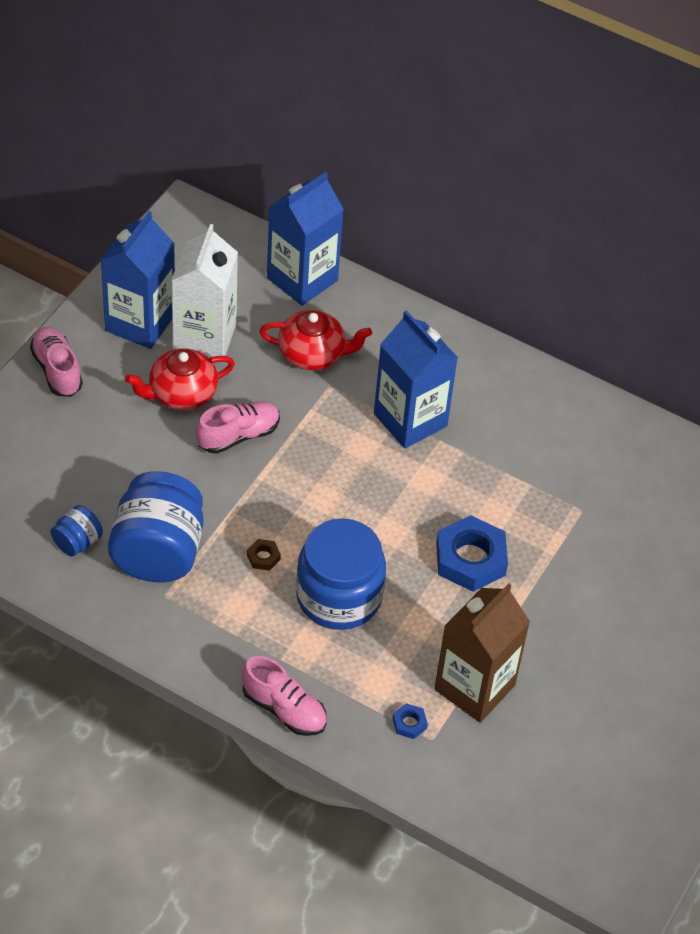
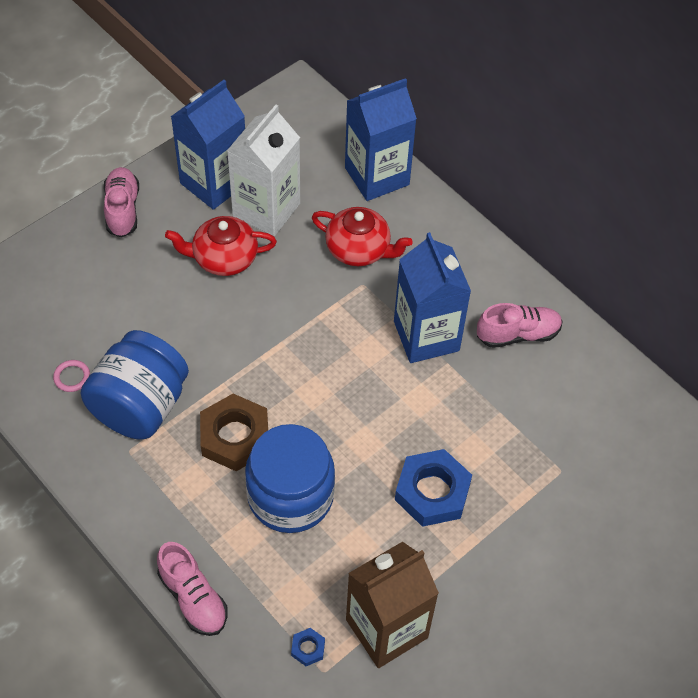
camera: 20 degrees right, 5 degrees up
blue jar [50,505,103,556] -> pink ring [53,360,90,392]
pink shoe [196,401,280,454] -> pink shoe moved to [477,303,563,348]
brown nut [247,539,281,571] -> brown nut [200,394,268,471], size x2.29

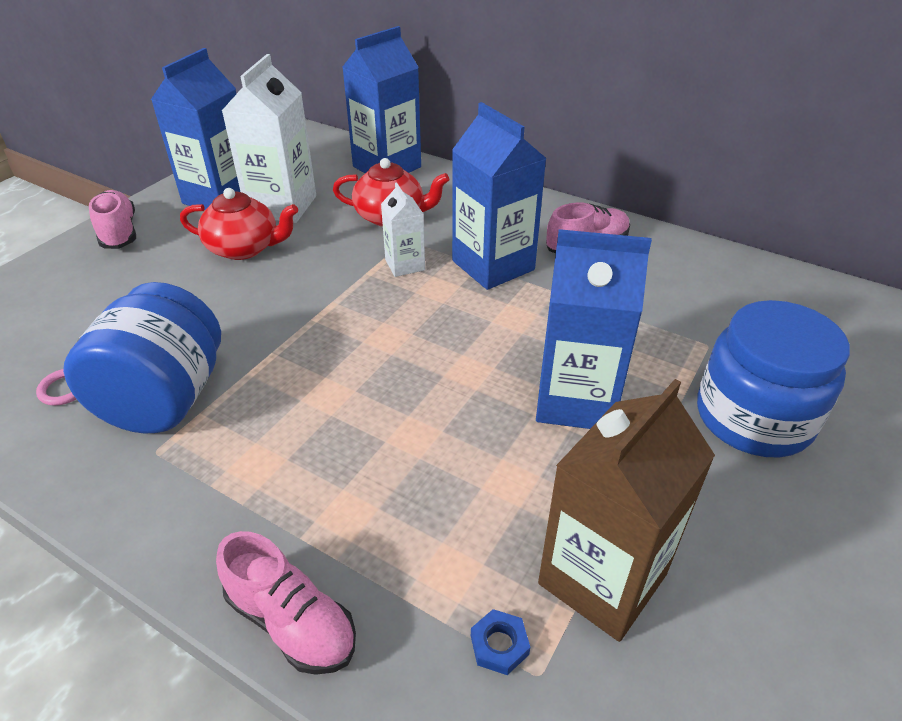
camera: 15 degrees left, 15 degrees down
red teapot [165,216,277,276] -> red teapot turned 150 degrees counterclockwise [180,188,298,260]
brown nut [200,394,268,471] -> none
blue jar [245,424,335,533] -> blue jar moved to [697,300,850,457]
blue nut [395,449,472,527] -> blue carton [536,229,652,429]
none -> white carton [381,182,425,277]

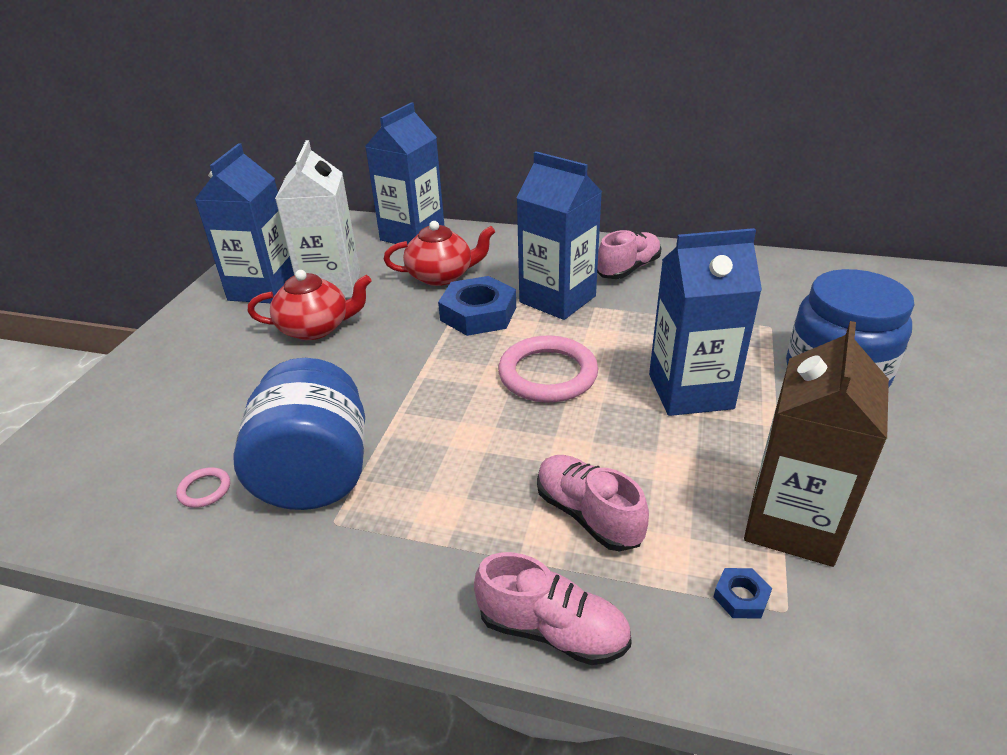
camera: 15 degrees left, 5 degrees down
pink shoe [89,190,136,249] -> pink shoe moved to [537,455,649,551]
white carton [381,182,425,277] -> blue nut [438,276,516,336]
none -> pink ring [498,335,598,403]

